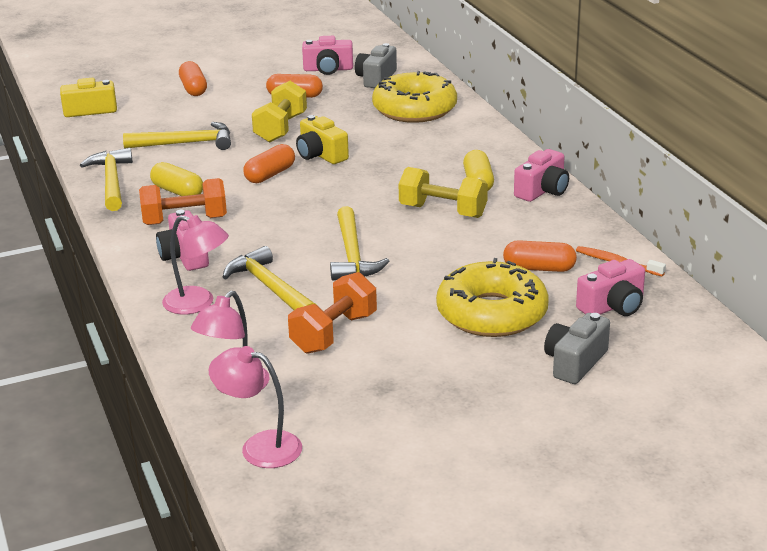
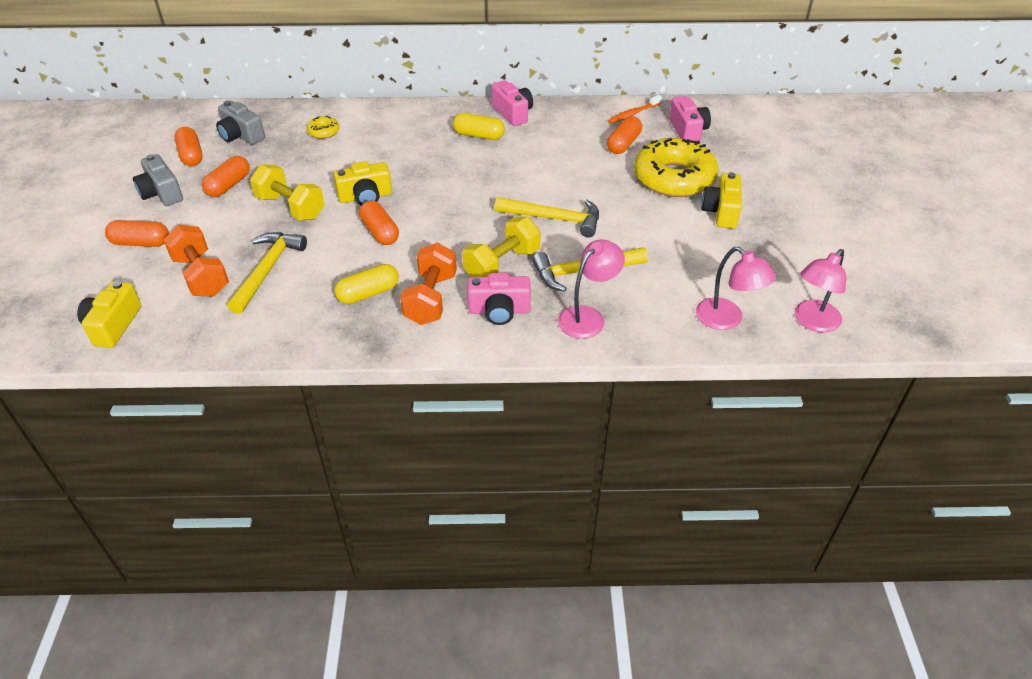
camera: 70 degrees left, 15 degrees up
yellow hammer [80,148,133,211] -> none
orange dumbbell [288,272,377,354] -> orange dumbbell moved to [163,225,229,297]
pink camera [302,36,353,75] -> orange capsule [175,127,203,166]
yellow donut [372,71,457,123] -> yellow donut [307,115,340,139], size x0.42
yellow dumbbell [399,167,488,218] -> yellow dumbbell moved to [462,217,541,277]
grey camera [544,313,610,384] -> grey camera moved to [133,154,183,206]
none -> yellow camera [701,172,742,229]

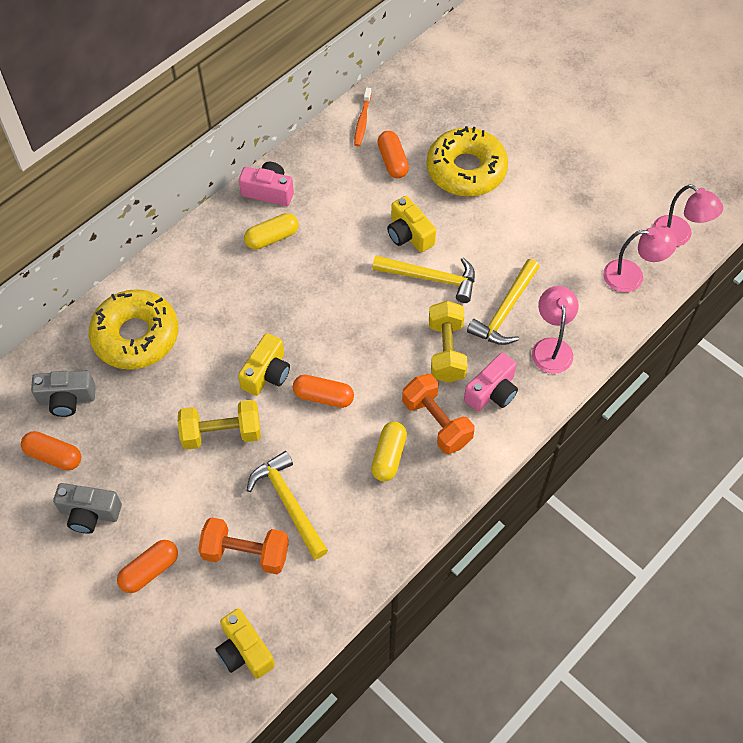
camera: 45 degrees left, 15 degrees up
orange capsule [202,156,250,197] -> none
yellow donut [307,115,340,139] -> yellow donut [89,289,178,369], size x2.39
yellow hammer [494,197,599,238] -> yellow hammer turned 45 degrees clockwise [372,256,475,303]
pink camera [669,96,711,141] -> none
yellow camera [701,172,742,229] -> yellow camera moved to [387,196,436,252]
pink lamp [795,249,846,333] -> pink lamp turned 45 degrees counterclockwise [652,184,723,246]

